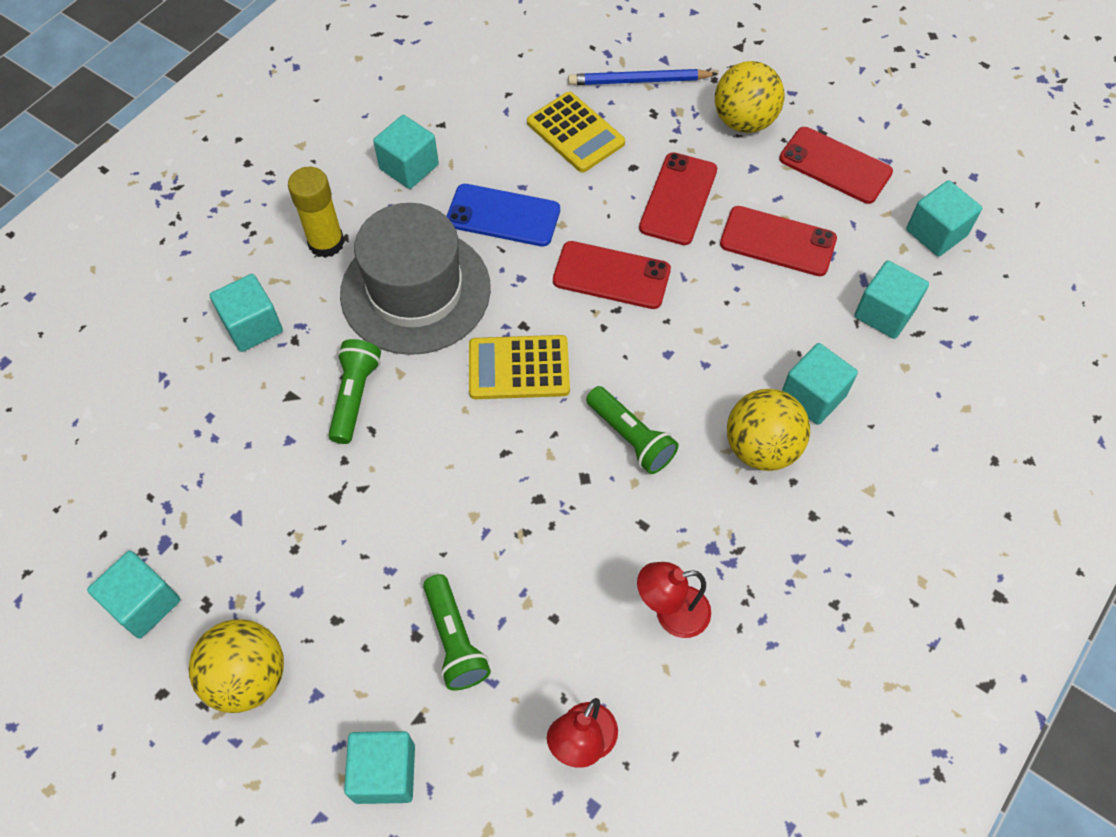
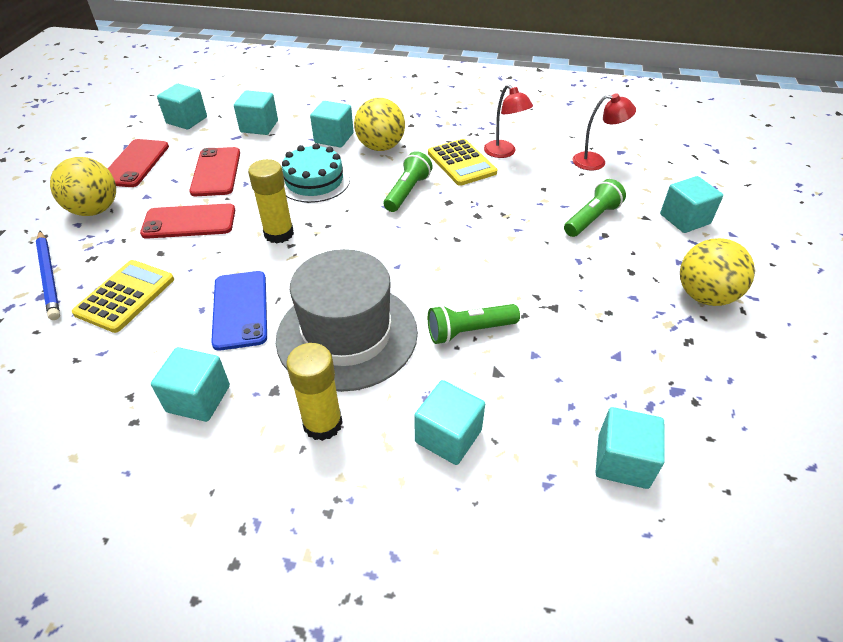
camera: 115 degrees left, 15 degrees down
turquoise cube [87,551,180,639] -> turquoise cube moved to [595,407,665,489]
yellow calculator [469,335,570,399] -> yellow calculator moved to [428,139,497,186]
red phone [553,241,671,309] -> yellow glue stick [248,159,294,244]
none -> turquoise cake [282,143,350,203]

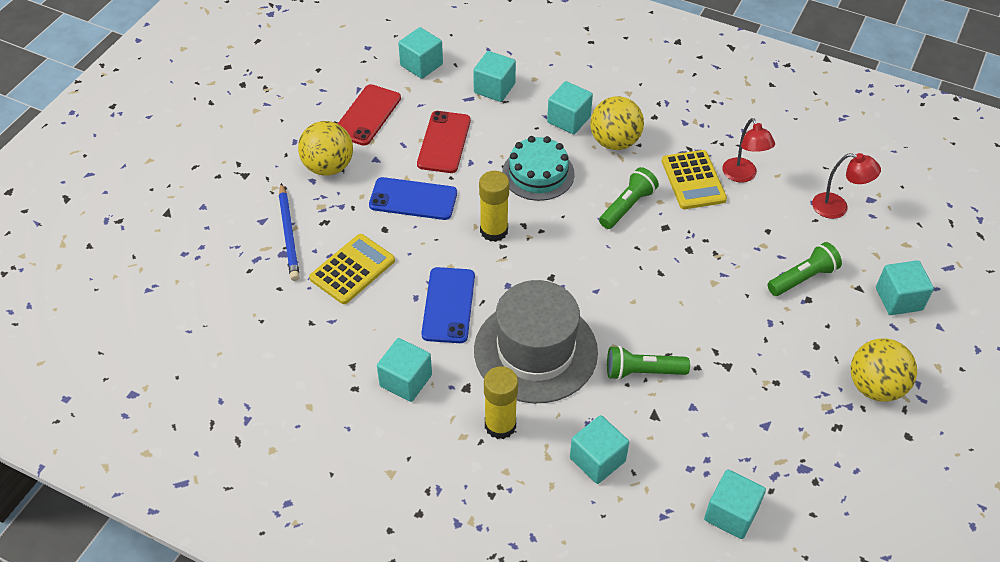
camera: 15 degrees right, 5 degrees up
red phone [140,204,235,239] -> blue phone [369,177,457,220]

